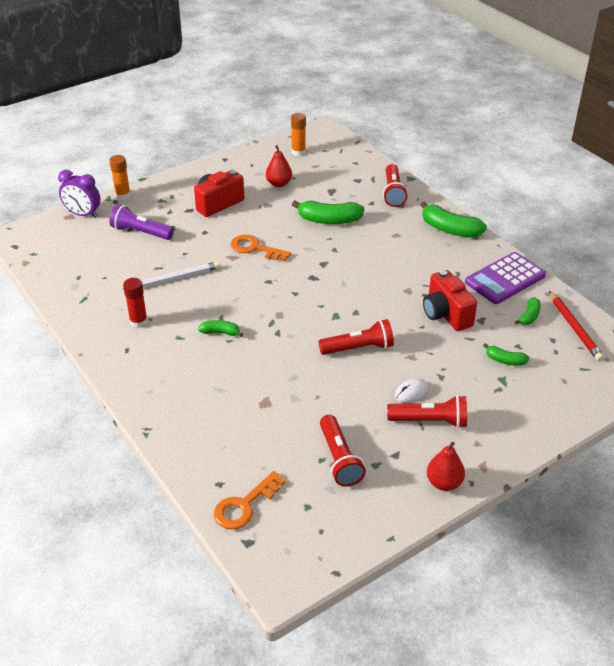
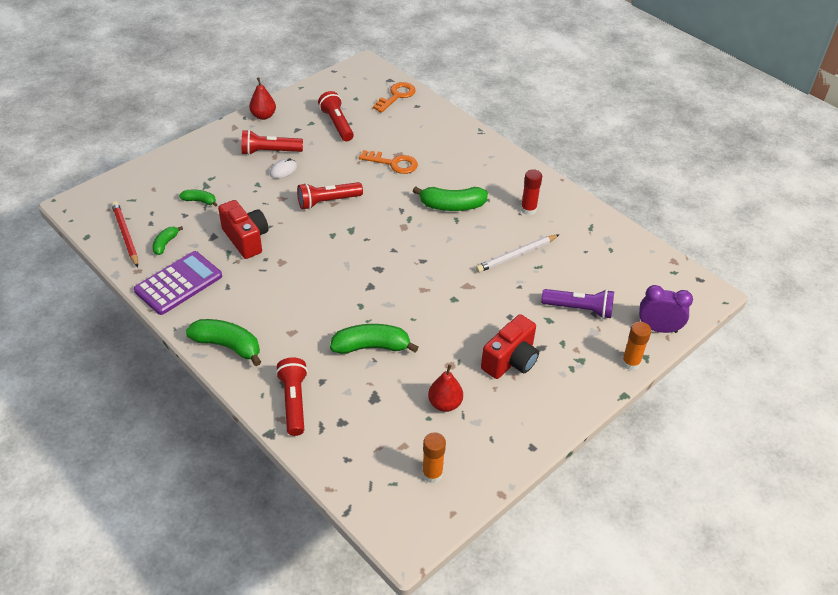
camera: 170 degrees right, 5 degrees up
green banana [198,320,243,337] -> green banana [413,186,488,211], size x1.84
orange key [231,235,291,261] -> orange key moved to [359,150,418,174]

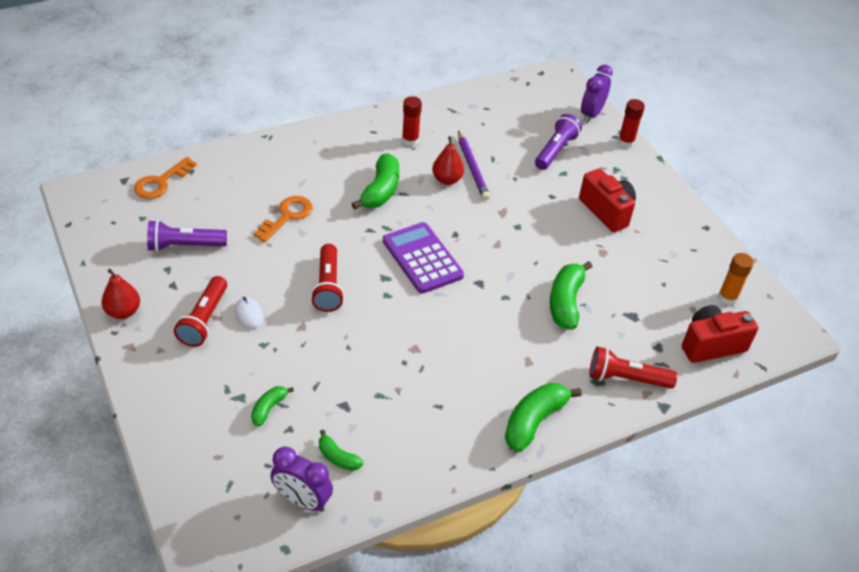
camera: 75 degrees left, 0 degrees up
red pencil [112,201,138,268] -> purple clock [271,446,333,512]
purple calculator [134,251,222,315] -> purple calculator moved to [383,222,464,294]
red camera [218,200,269,259] -> red camera moved to [682,305,758,363]
red flashlight [318,91,354,141] -> purple flashlight [147,220,227,252]
orange key [373,82,416,113] -> orange key turned 105 degrees counterclockwise [134,157,197,199]
red pear [428,365,463,412] -> red pear moved to [432,136,464,185]
white pencil [475,235,559,273] -> purple pencil [458,131,490,200]
orange glue stick [622,322,651,371] -> red glue stick [618,99,645,148]

